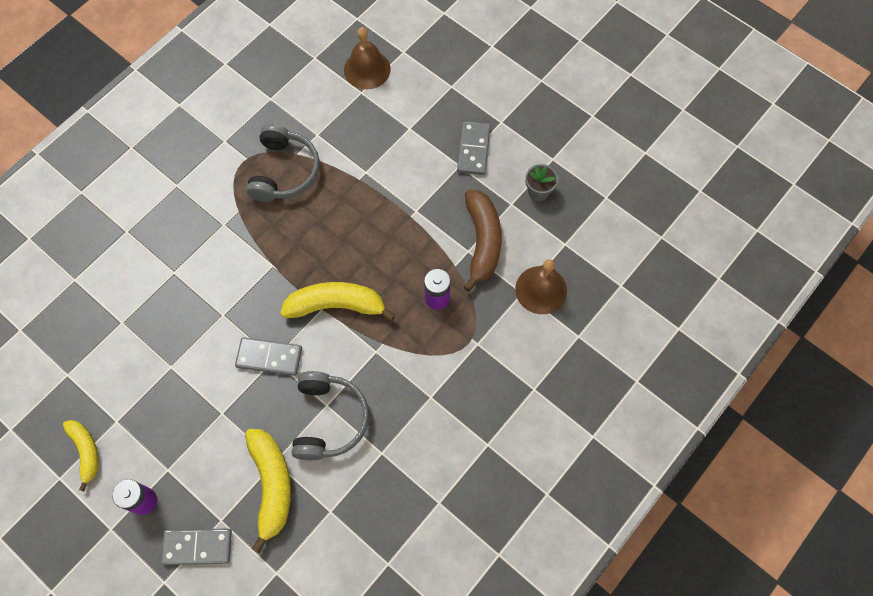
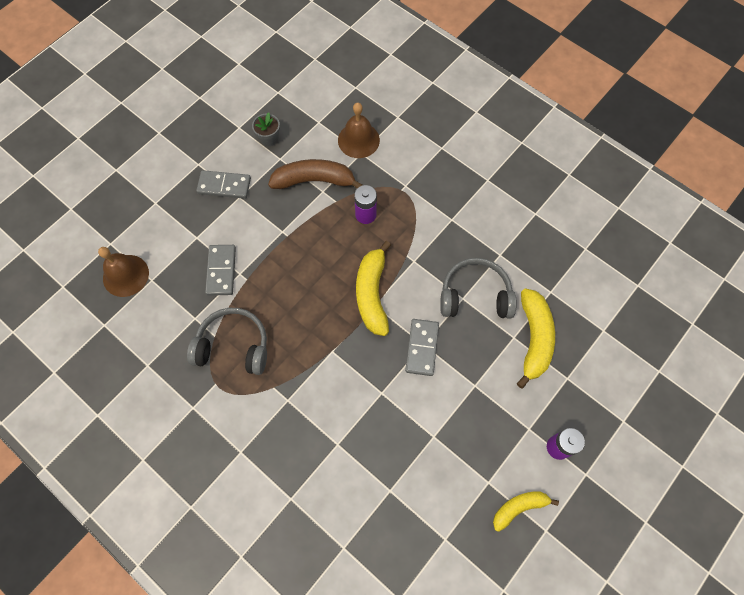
camera: 90 degrees left, 0 degrees up
grey domino [161,528,232,565] -> grey domino moved to [205,245,236,295]
yellow banana [245,429,291,553] -> yellow banana turned 105 degrees clockwise [517,288,555,389]

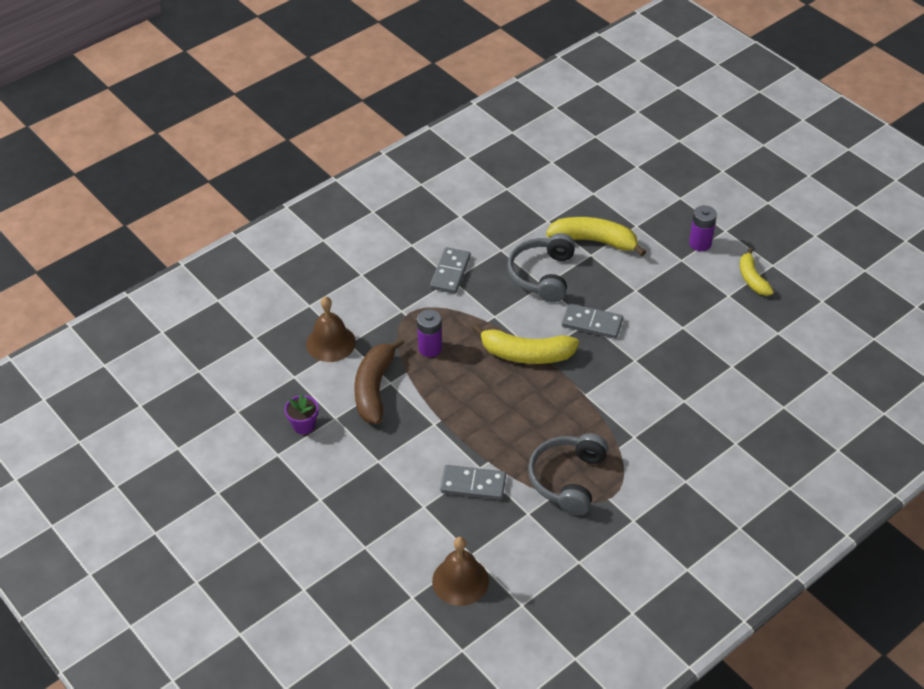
camera: 80 degrees left, 20 degrees down
grey domino [196,170,251,199] -> grey domino moved to [430,247,471,294]
grey flower pot [252,112,280,146] -> purple flower pot [284,394,318,434]

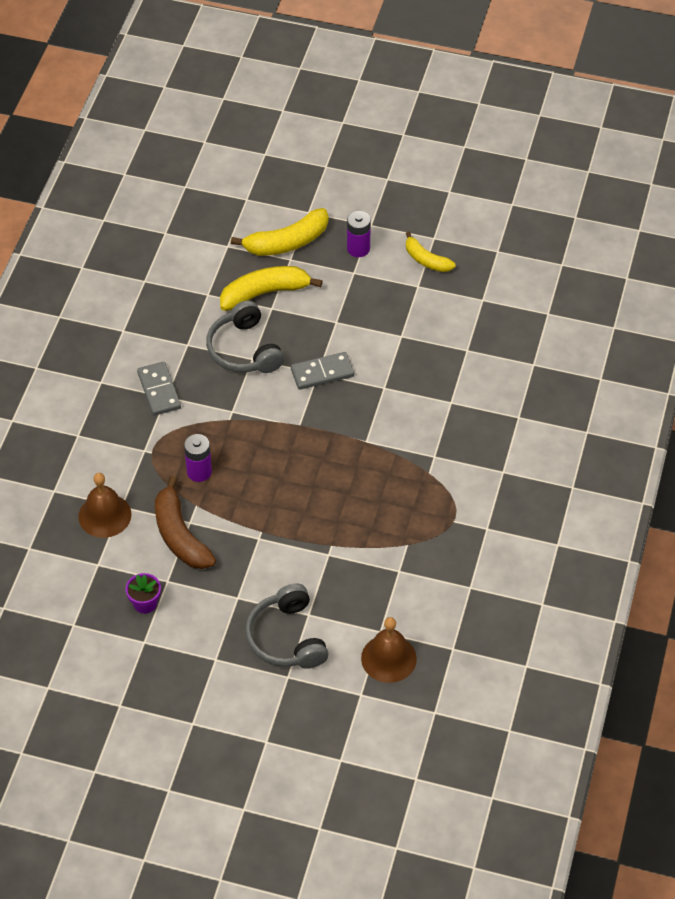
camera: 35 degrees left, 5 degrees up
grey domino [440,465,506,500] -> none
yellow banana [472,324,579,364] -> yellow banana moved to [231,208,328,256]
grey headphones [528,433,608,515] -> grey headphones moved to [245,583,329,669]

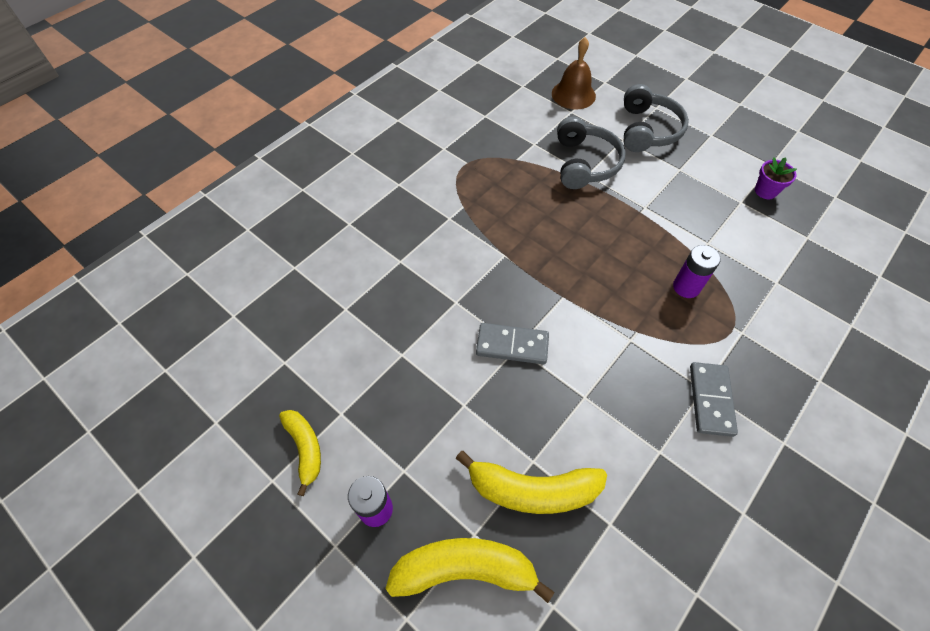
camera: 155 degrees left, 5 degrees up
brown bell [78,473,132,538] -> none
brown banana [155,476,216,569] -> none
grey headphones [206,300,284,373] -> grey headphones moved to [557,116,625,189]

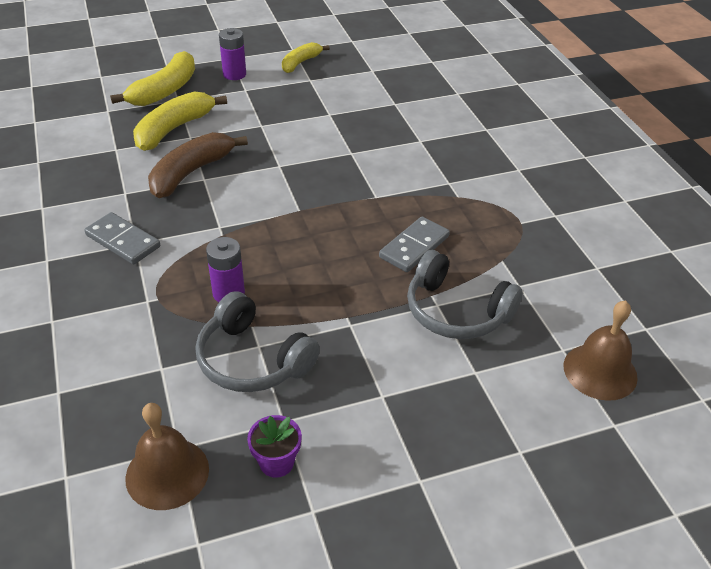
camera: 120 degrees right, 15 degrees down
yellow banana [279,410,321,496] -> yellow banana turned 120 degrees clockwise [282,42,329,73]
grey domino [476,323,549,364] -> grey domino moved to [379,217,450,272]
grey headphones [624,84,689,152] -> grey headphones moved to [196,291,320,392]
none -> brown bell [125,403,209,510]
none -> brown banana [148,132,248,198]

